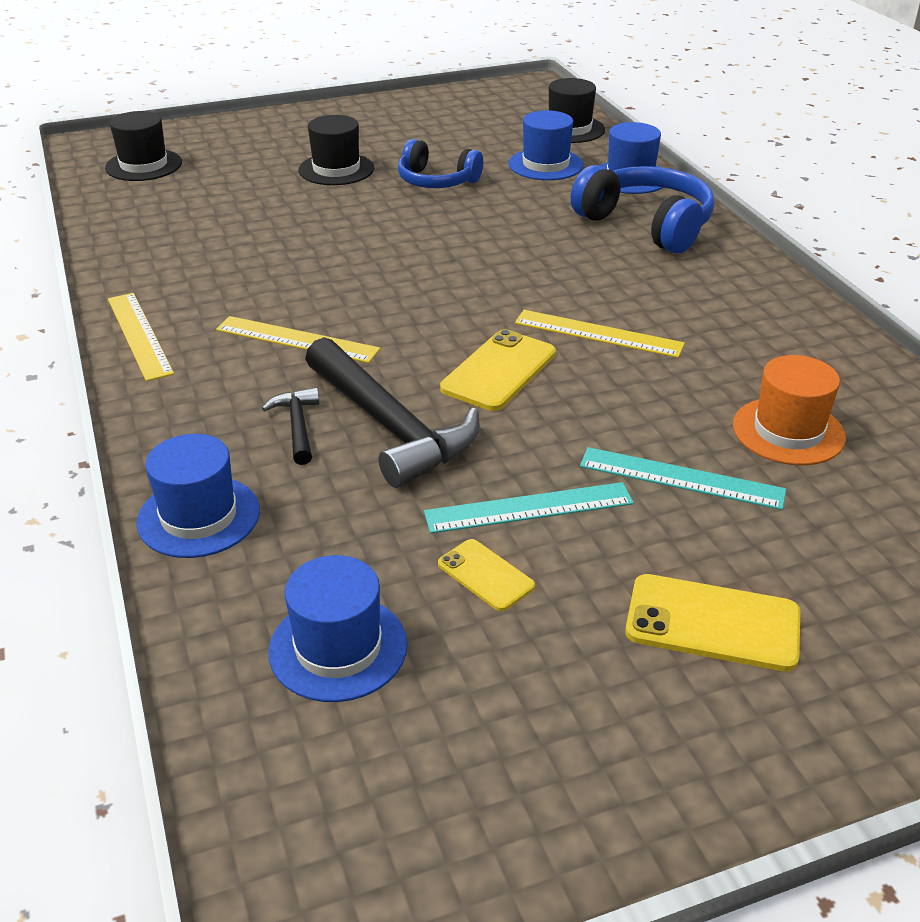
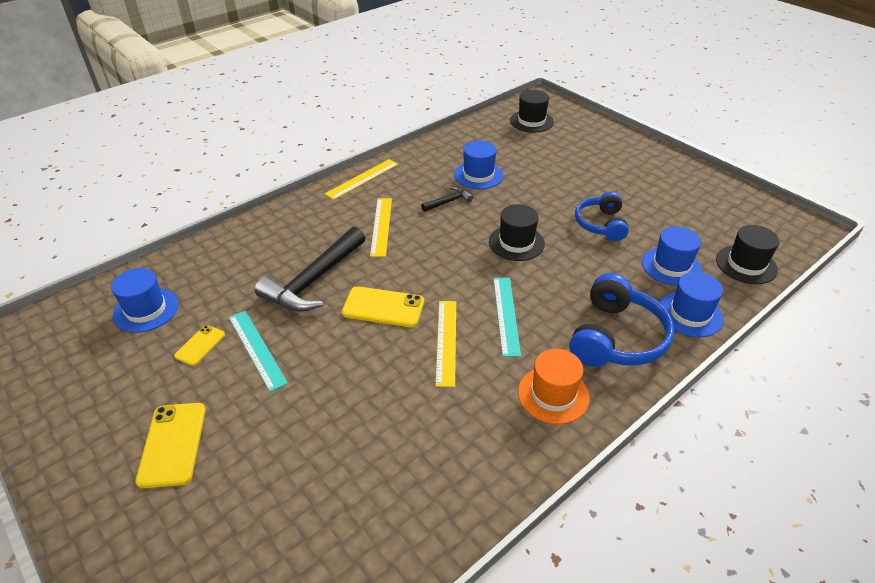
camera: 70 degrees right, 5 degrees up
blue hat [136,434,260,558] -> blue hat moved to [454,141,503,189]
black hammer [262,387,320,465] -> black hammer moved to [421,186,473,212]
black hat [299,115,374,185] -> black hat moved to [489,204,545,261]
turquoise ruler [580,447,786,510] -> turquoise ruler moved to [493,278,521,357]
orange hat [733,355,846,465] -> orange hat moved to [518,349,590,424]

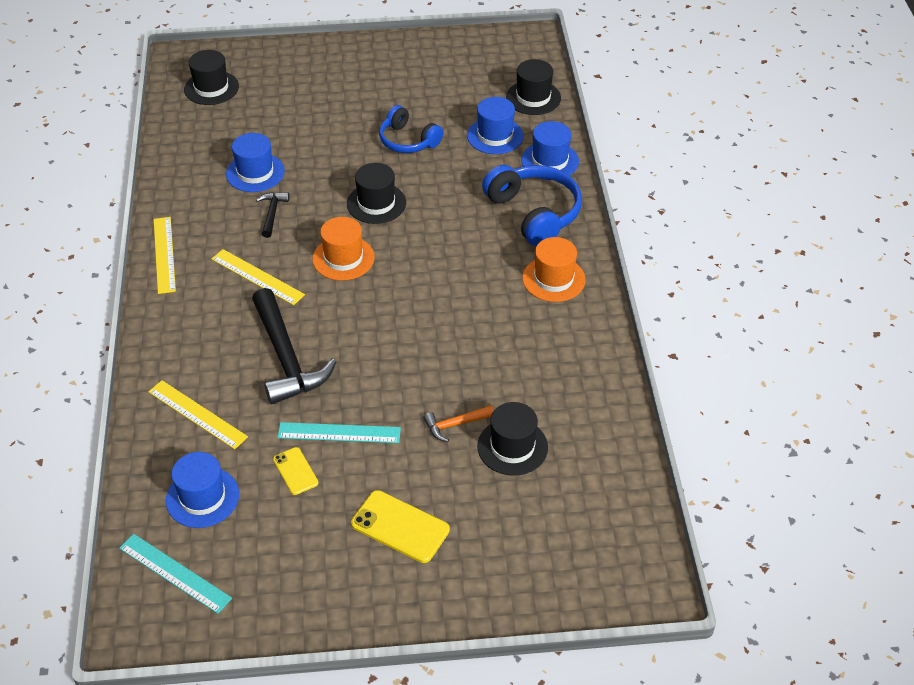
camera: 55 degrees left, 5 degrees up
yellow phone [342,286,424,327] -> none
yellow ruler [436,301,456,387] -> yellow ruler moved to [148,380,248,449]
turquoise ruler [493,278,521,357] -> turquoise ruler moved to [119,534,232,614]
none -> orange hat [312,217,375,281]
none -> orange hammer [423,405,494,442]
none -> black hat [477,402,548,476]

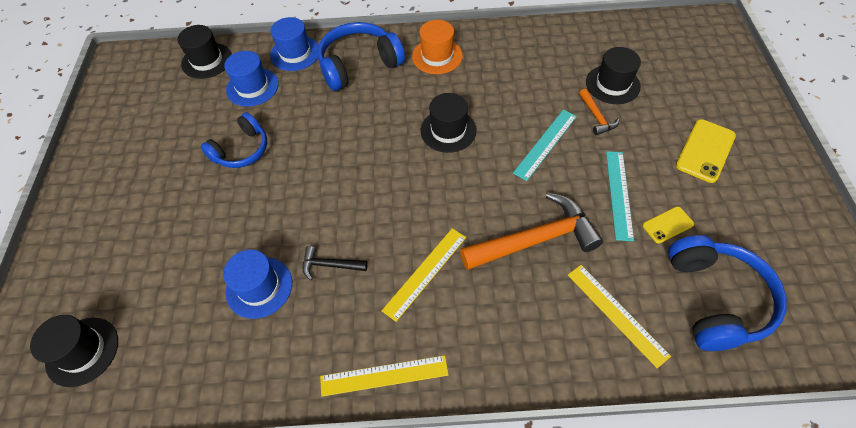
camera: 85 degrees left, 10 degrees up
turquoise ruler [119,534,232,614] -> turquoise ruler moved to [513,110,577,181]
yellow ruler [148,380,248,449] -> yellow ruler turned 75 degrees counterclockwise [568,265,671,368]
blue hat [166,452,239,528] -> blue headphones [668,235,787,351]
black hammer [252,288,336,404] -> orange hammer [460,193,603,270]
orange hat [312,217,375,281] -> none
black hat [347,163,406,224] -> black hat moved to [421,93,477,153]

